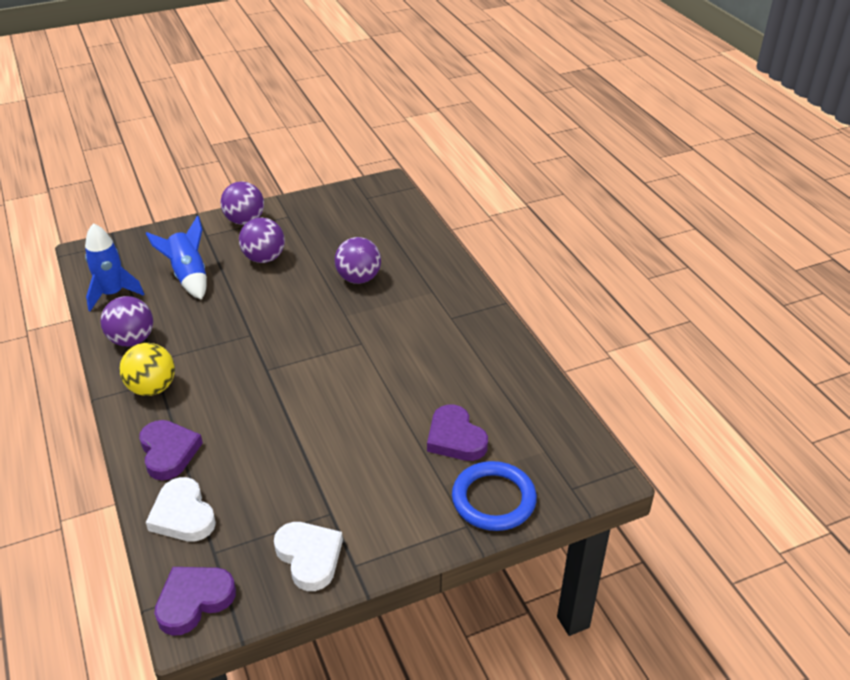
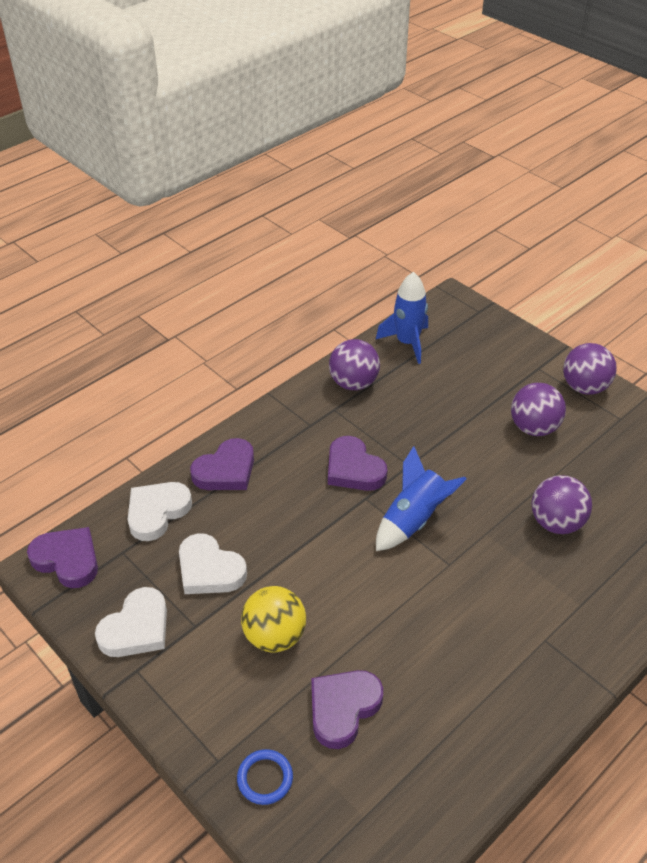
camera: 70 degrees right, 5 degrees up
yellow ball [119,343,175,396] -> yellow ball moved to [241,586,306,653]
blue rocket [146,215,207,300] -> blue rocket moved to [376,446,467,551]
blue ring [452,461,537,531] -> blue ring [237,749,293,805], size x0.55
none -> white heart [179,533,247,594]
none -> purple heart [328,436,387,491]

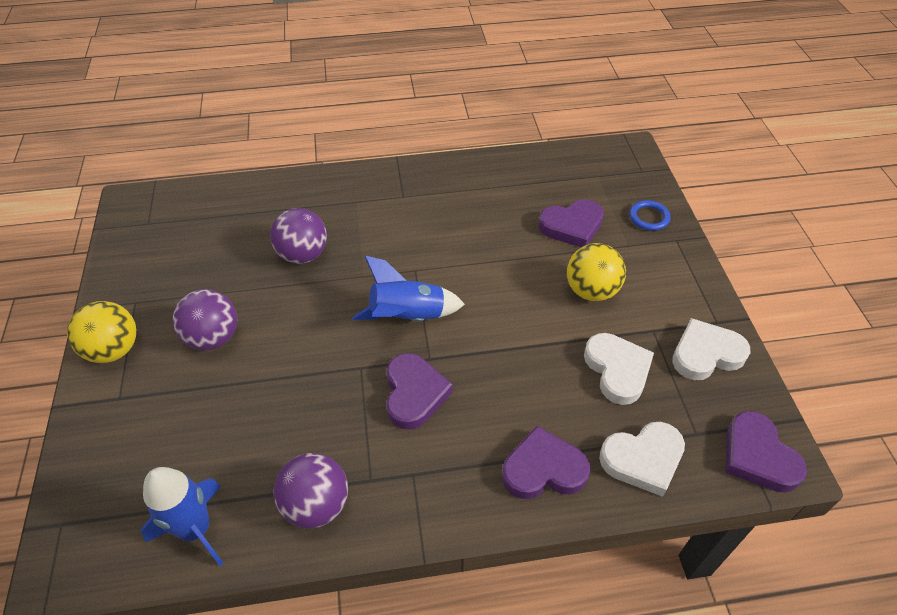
camera: 145 degrees left, 5 degrees up
purple ball [563,343,617,395] -> yellow ball [67,301,136,363]

